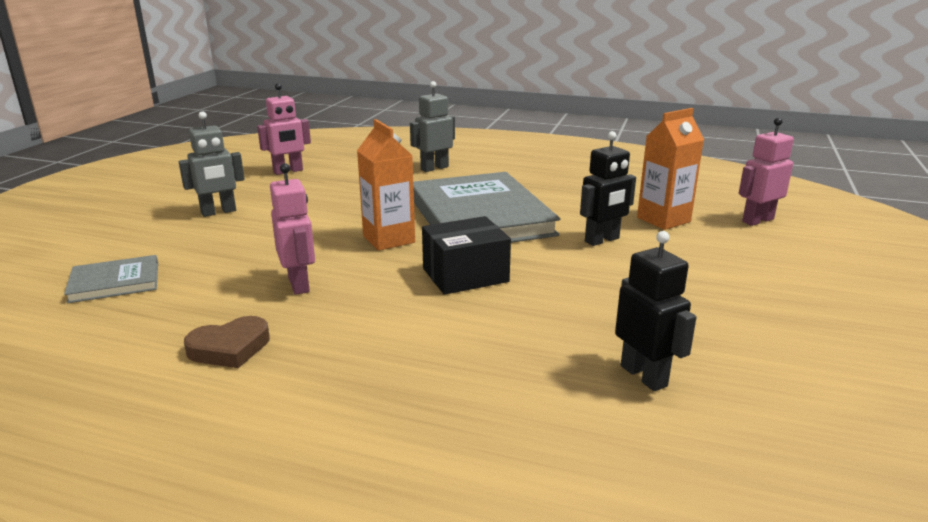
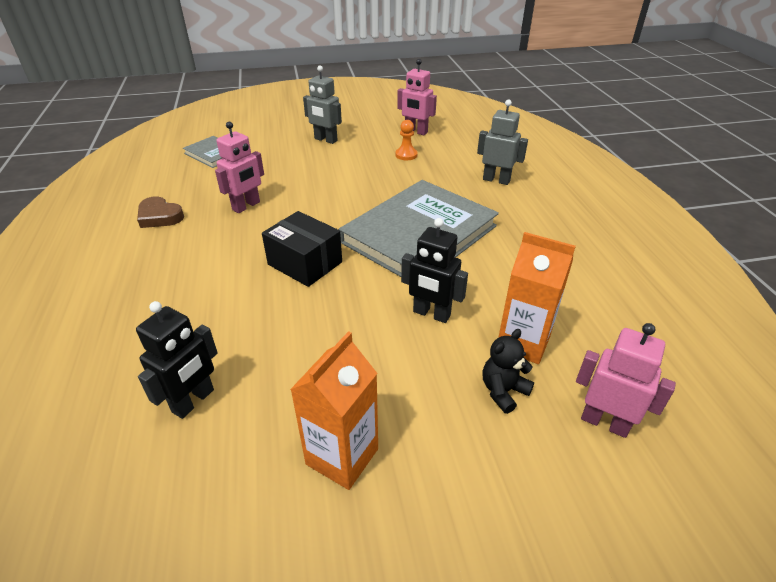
camera: 60 degrees right, 15 degrees up
orange carton [357,119,415,251] -> orange carton moved to [290,331,378,490]
none -> orange pawn [395,120,418,160]
none -> black teddy bear [482,329,534,414]

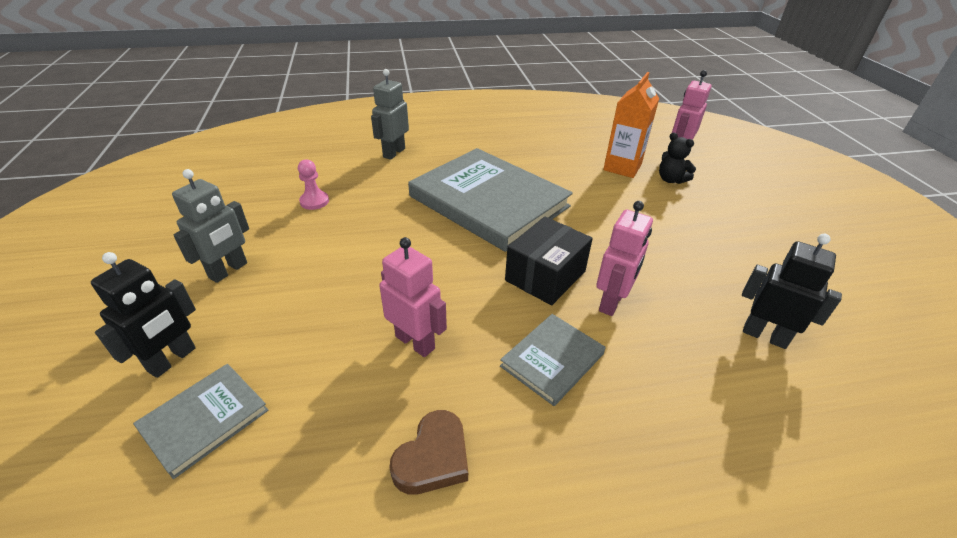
camera: 90 degrees left, 0 degrees up
orange carton [290,331,378,490] -> none
orange pawn [395,120,418,160] -> pink pawn [298,159,329,210]
pink robot [397,59,437,135] -> pink robot moved to [596,201,653,316]
black robot [401,218,468,323] -> black robot moved to [91,252,196,378]
none -> grey book [500,314,605,406]

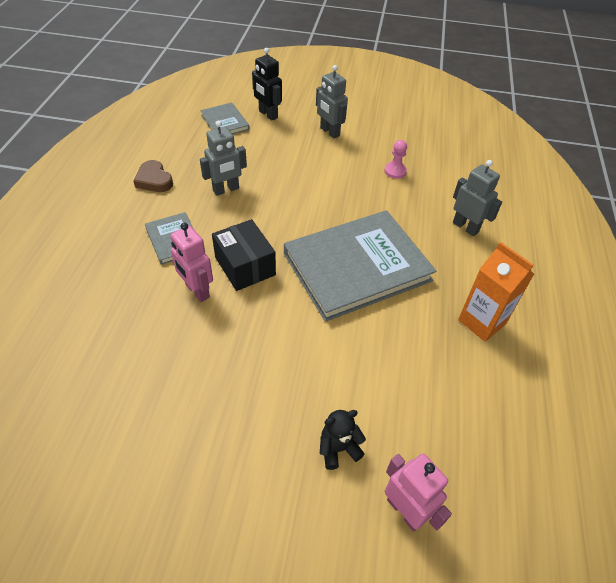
camera: 110 degrees right, 10 degrees up
pink robot [379,237,447,357] -> grey robot [200,120,247,196]
orange carton [603,72,659,178] -> orange carton moved to [458,242,534,342]
black robot [742,234,842,349] -> none

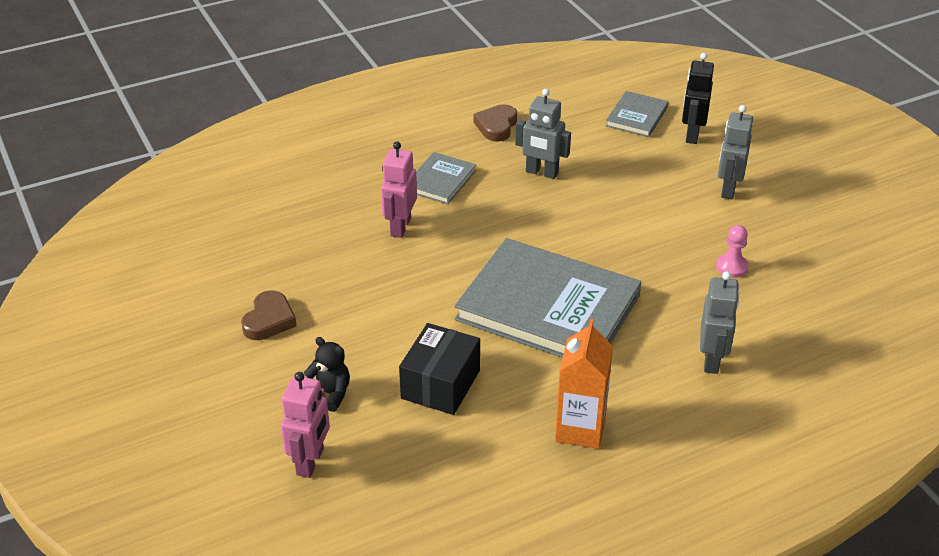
camera: 55 degrees right, 10 degrees down
black box [212,219,276,291] -> black box moved to [399,323,480,415]
none -> brown heart [241,290,297,340]

